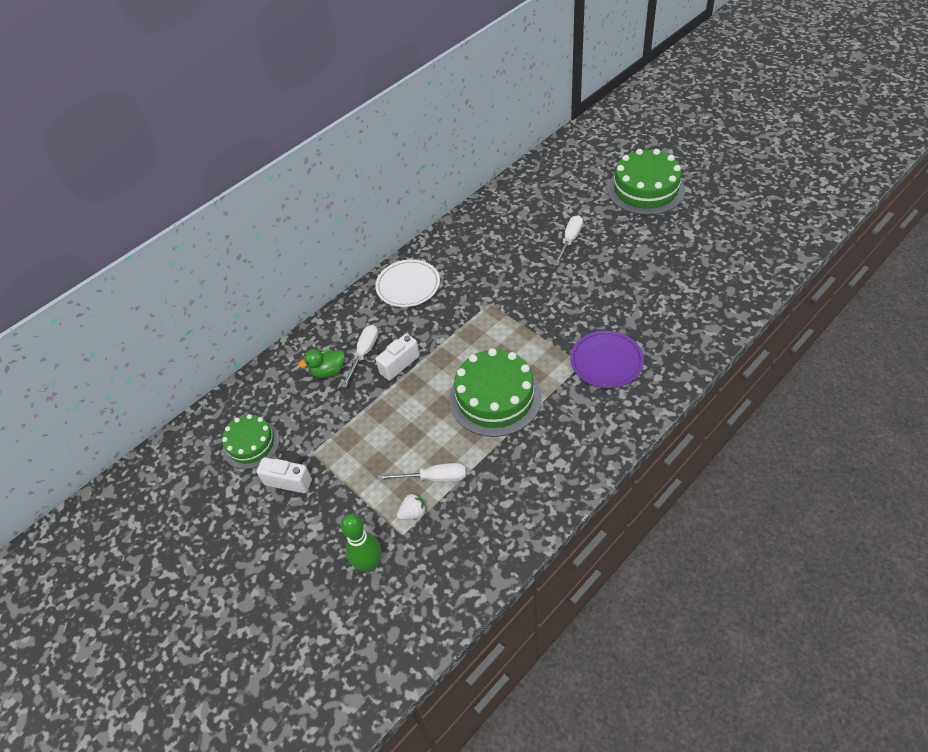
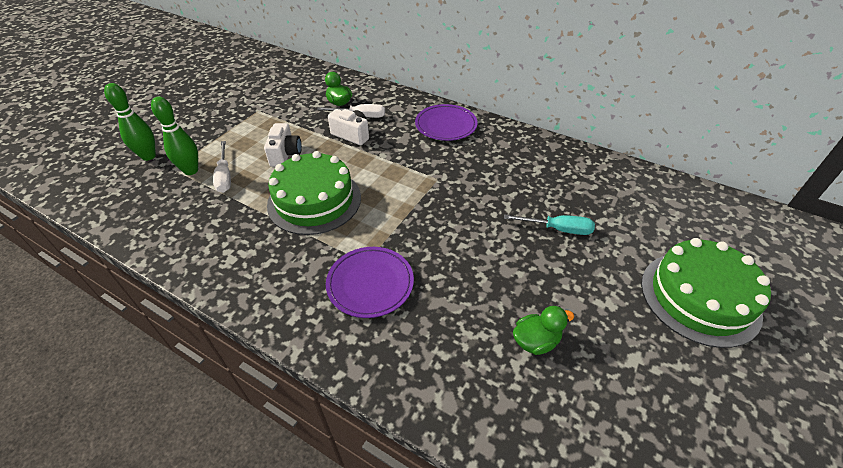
camera: 70 degrees right, 5 degrees down
green cake [222,414,280,469] -> none
white camera [256,450,312,493] -> white camera moved to [264,123,302,167]
white plate [375,259,440,307] -> purple plate [415,104,478,141]
white strawberry [397,493,426,520] -> green bowling pin [151,97,198,175]
white screwdriver [554,215,583,266] -> turquoise screwdriver [504,214,595,235]
none -> green duck [513,306,574,355]

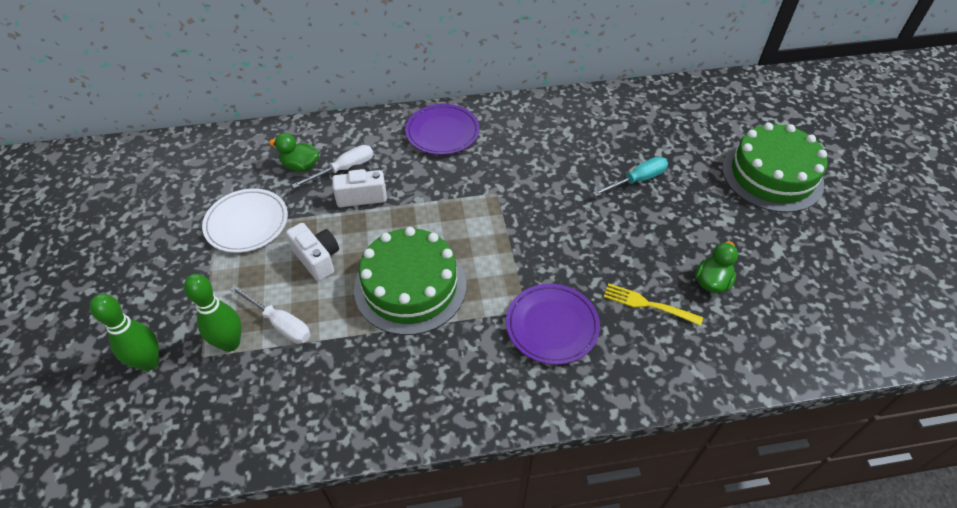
camera: 40 degrees left, 5 degrees up
none -> white plate [202,188,288,253]
none -> yellow fork [604,283,703,326]

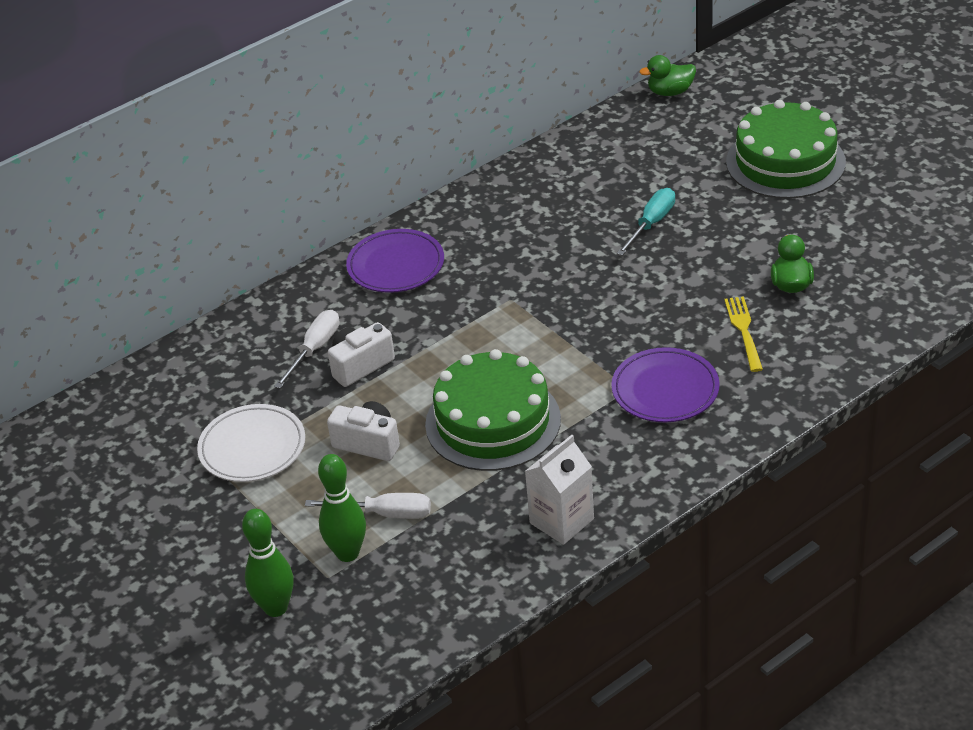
camera: 25 degrees left, 10 degrees down
green duck [269,133,319,172] -> green duck moved to [639,55,696,96]
yellow fork [604,283,703,326] -> yellow fork turned 90 degrees clockwise [724,296,763,372]
none -> white carton [525,435,594,545]

